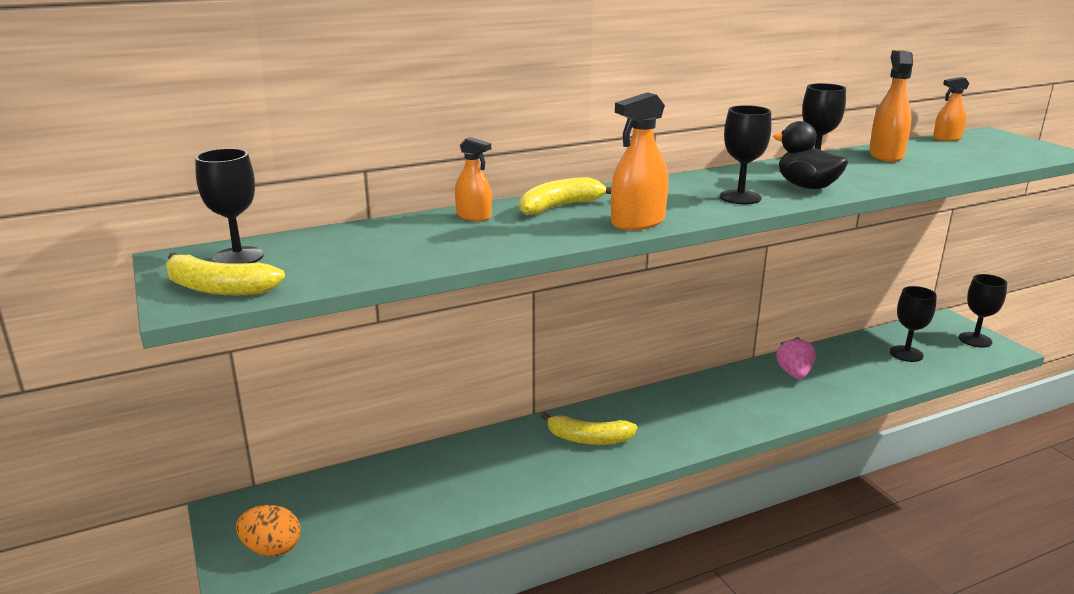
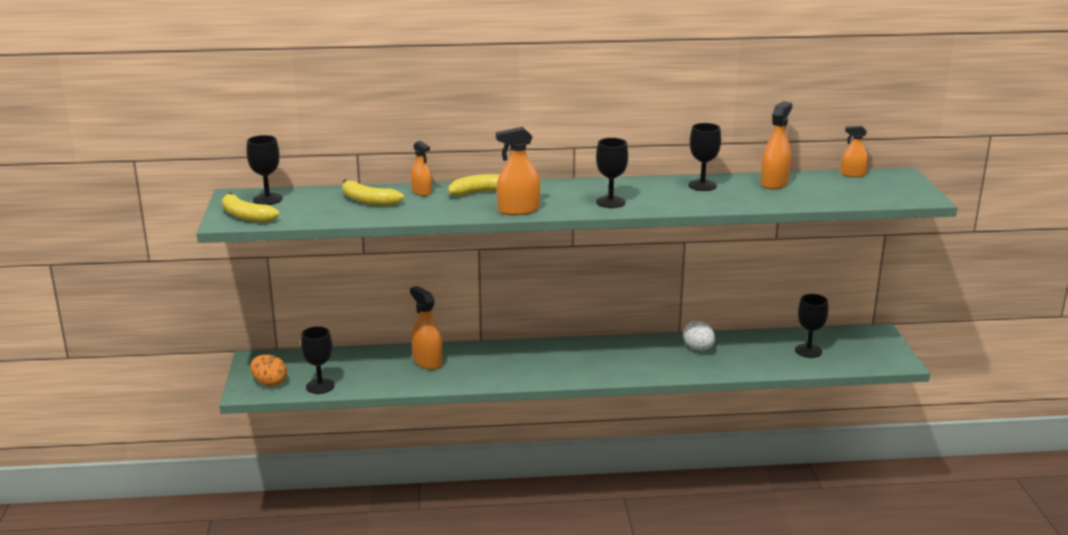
camera: 20 degrees right, 0 degrees up
yellow banana [540,412,637,445] -> yellow banana moved to [342,179,404,206]
black duck [773,121,848,189] -> none
pink strawberry [776,337,816,379] -> white egg [683,321,715,351]
black goblet [959,274,1007,348] -> black goblet moved to [301,326,335,394]
none -> orange spray bottle [410,286,443,369]

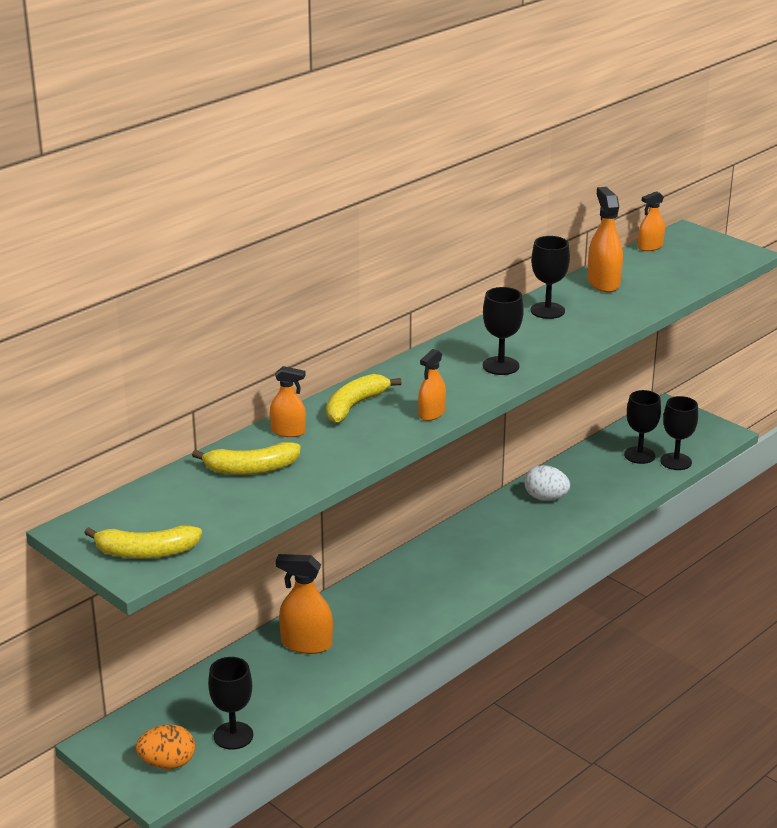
camera: 40 degrees left, 5 degrees up
black goblet [246,135,283,205] -> black goblet moved to [660,396,698,470]
orange spray bottle [496,127,540,216] -> orange spray bottle [418,349,446,421], size x0.63

